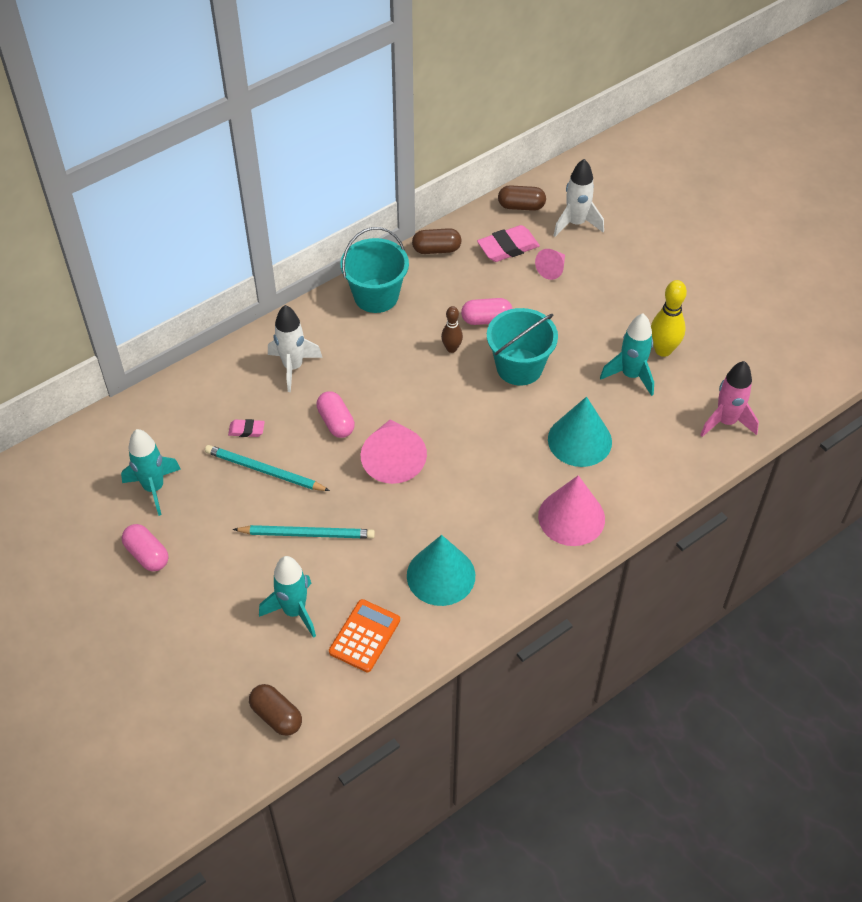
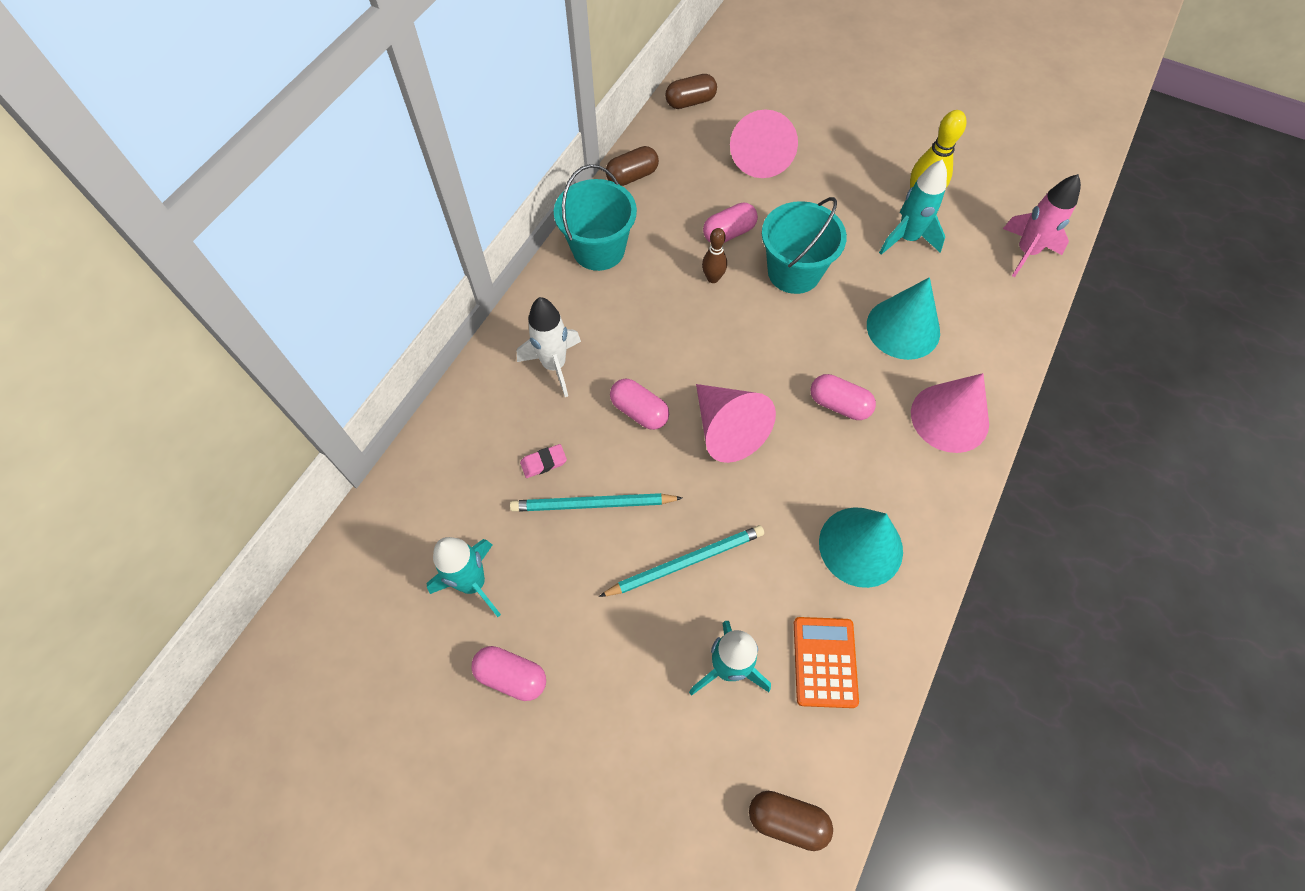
camera: 25 degrees left, 10 degrees up
pink eraser [477,225,540,262] -> none
pink cone [535,249,565,280] -> pink cone [730,109,798,178], size x1.85
white rocket [553,159,604,237] -> none
none -> pink capsule [810,374,876,420]

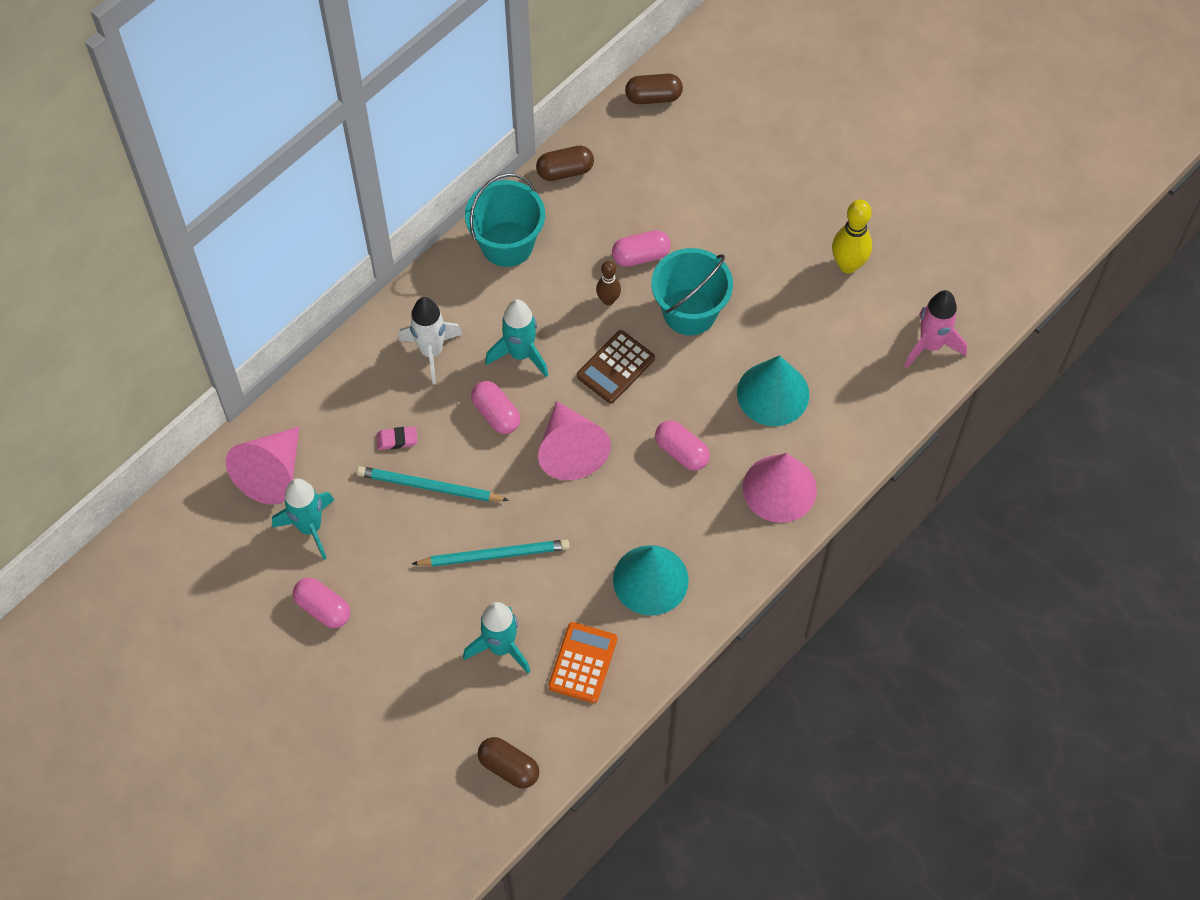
camera: 15 degrees right, 0 degrees up
pink cone [730,109,798,178] -> pink cone moved to [226,427,299,505]
turquoise rocket [879,159,947,255] -> turquoise rocket moved to [485,299,548,377]
none -> brown calculator [577,330,655,403]

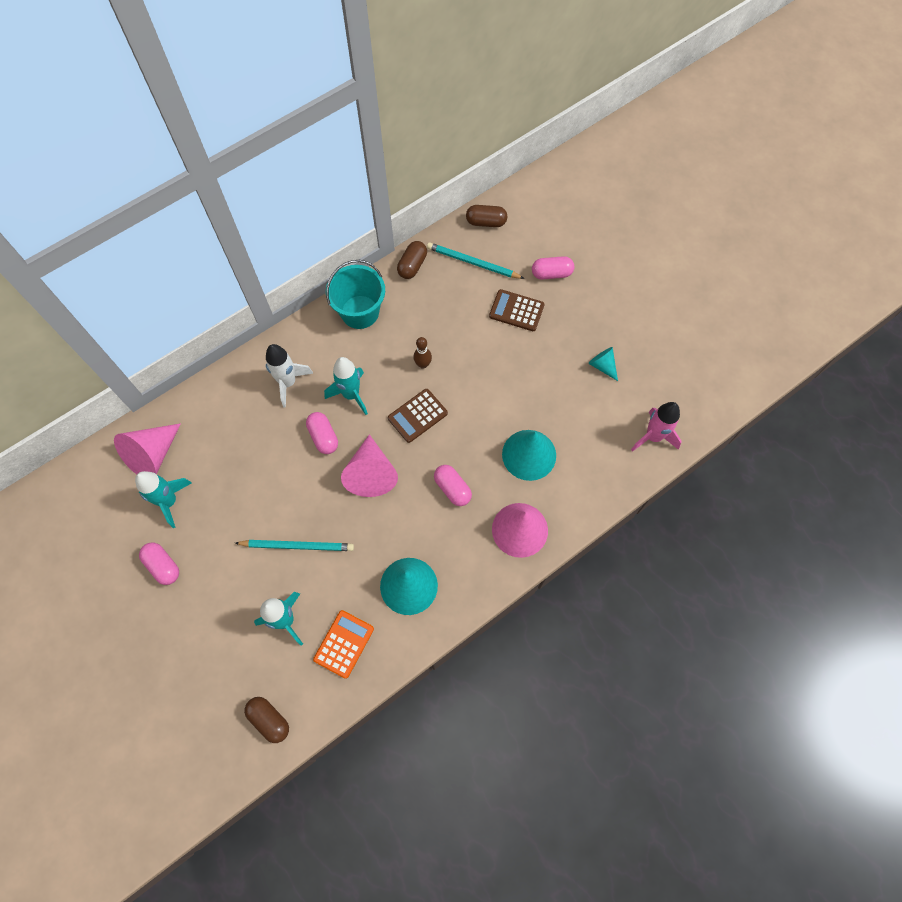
camera: 10 degrees right, 5 degrees up
turquoise pencil [357,466,509,502] -> turquoise pencil moved to [427,242,524,279]
pink eraser [376,426,418,450] -> none
brown capsule [536,146,594,181] -> brown capsule turned 60 degrees counterclockwise [397,241,427,279]
pink capsule [612,230,671,267] -> pink capsule moved to [532,256,574,280]
turquoise bucket [651,248,733,335] -> none
yellow bowling pin [832,199,872,273] -> turquoise cone [588,347,618,381]
none -> brown calculator [489,289,544,331]

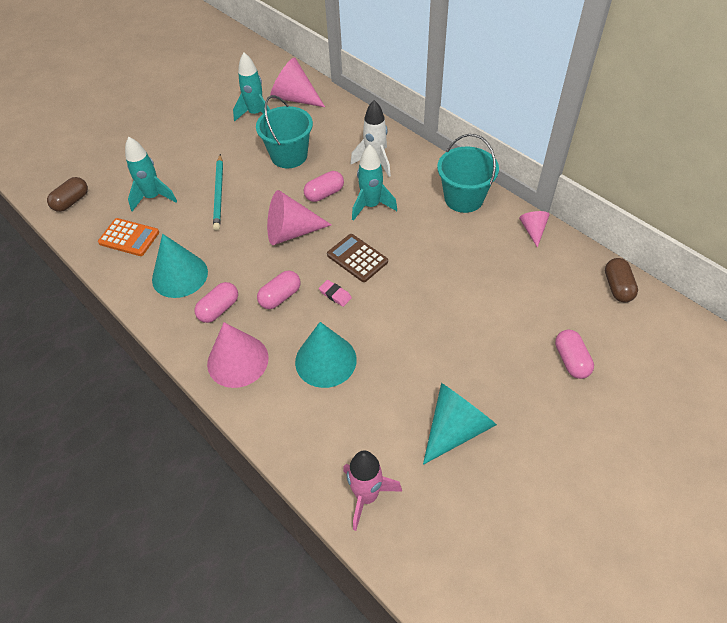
camera: 85 degrees right, 15 degrees down
pink capsule [139,543,179,585] -> pink capsule moved to [194,282,238,323]
brown capsule [397,241,427,279] -> pink cone [519,211,550,248]
brown bowling pin [414,337,432,369] -> none
turquoise pencil [427,242,524,279] -> none
brown calculator [489,289,544,331] -> none
turquoise cone [588,347,618,381] -> turquoise cone [423,383,497,465], size x1.85
none -> turquoise bucket [256,95,313,168]
none -> pink eraser [319,280,352,307]

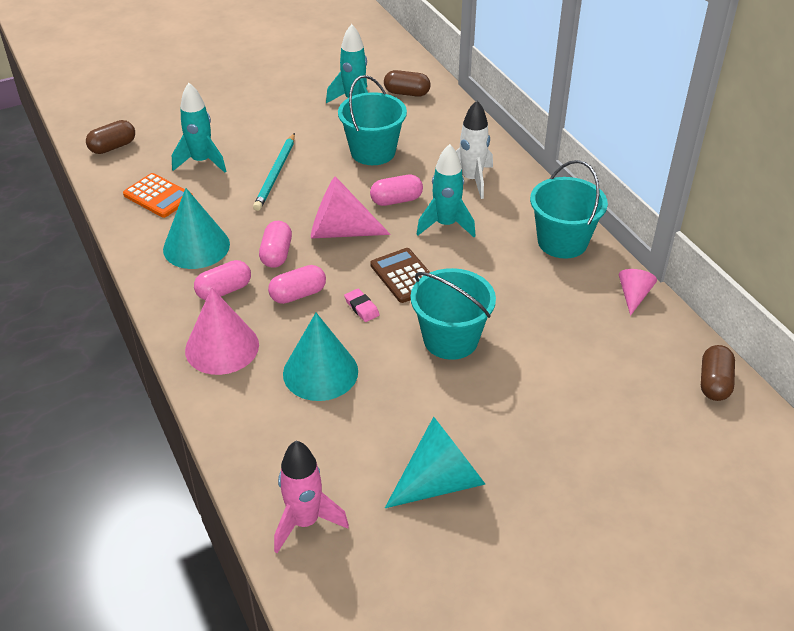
camera: 15 degrees right, 10 degrees down
pink cone [270,58,325,107] -> brown capsule [384,70,431,97]
pink capsule [555,329,594,379] -> pink capsule moved to [259,221,292,268]
none -> turquoise bucket [411,268,496,360]

